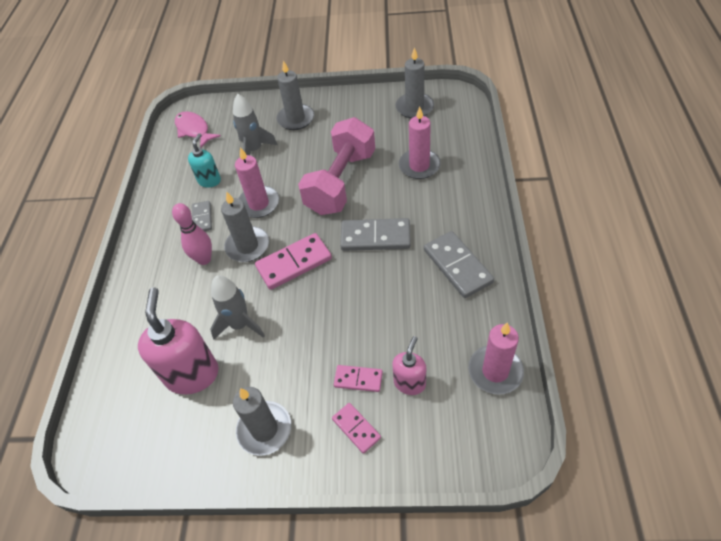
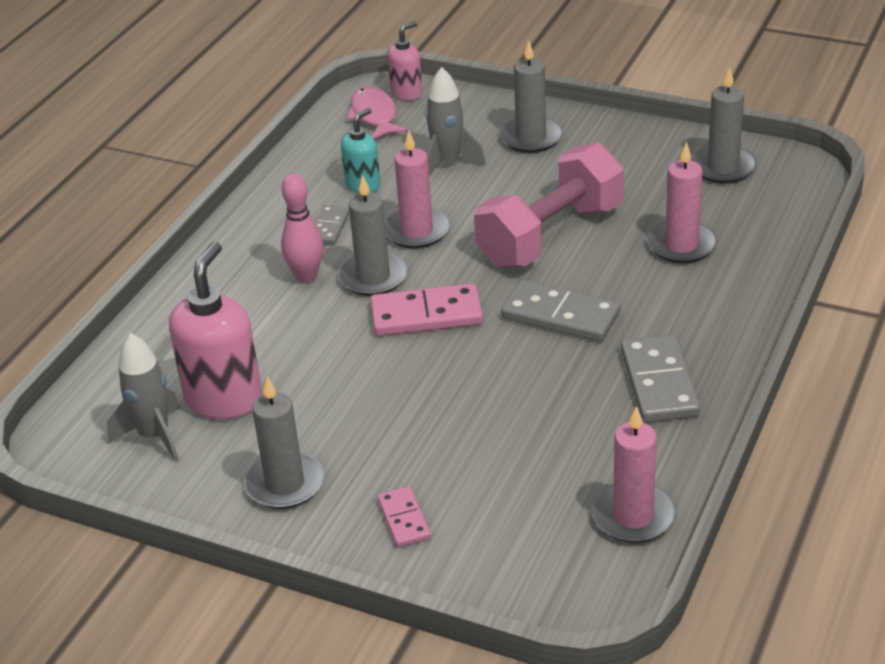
camera: 20 degrees right, 15 degrees down
grey rocket [210,275,265,340] -> grey rocket moved to [107,333,180,462]
pink domino [334,365,383,392] -> none
pink soap dispenser [392,336,426,395] -> pink soap dispenser moved to [387,21,423,101]

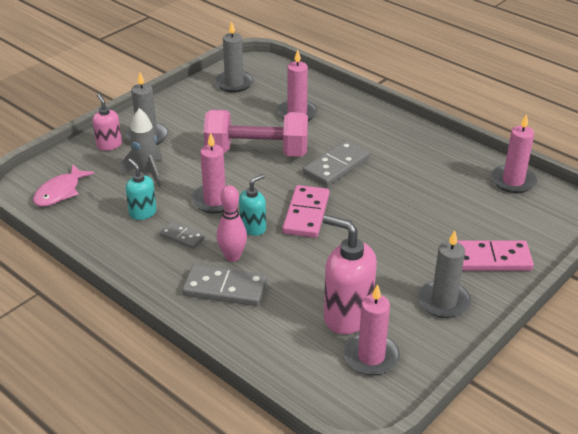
camera: 75 degrees left, 0 degrees up
grey rocket [107,333,180,462] -> pink candle [344,284,400,375]
grey candle [338,175,408,296] -> turquoise soap dispenser [239,174,266,236]
pink fish [346,87,408,139] -> pink fish turned 60 degrees counterclockwise [33,165,95,207]
pink domino [377,486,431,547] -> pink domino [457,240,534,271], size x1.74
pink soap dispenser [387,21,423,101] -> pink soap dispenser moved to [92,93,122,151]
pink dumbbell [474,143,624,268] -> pink dumbbell turned 60 degrees counterclockwise [204,110,308,157]
grey domino [621,334,700,422] -> grey domino moved to [182,264,267,306]

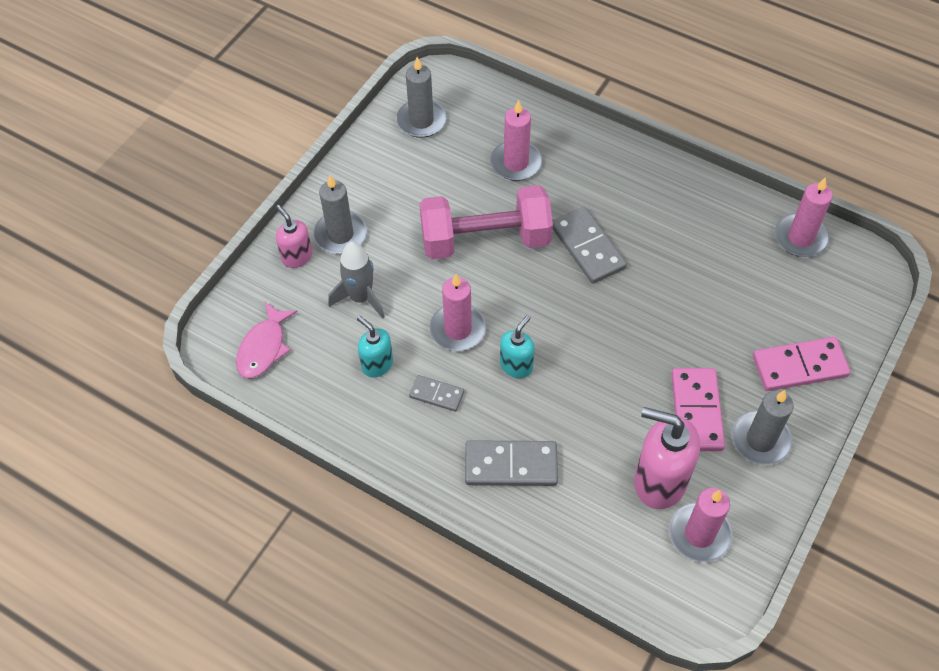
camera: 10 degrees left, 20 degrees up
pink bowling pin [217,185,247,262] -> none
pink domino [282,185,329,238] -> pink domino moved to [671,368,725,451]
grey domino [303,141,370,186] -> grey domino turned 60 degrees counterclockwise [552,207,627,284]

